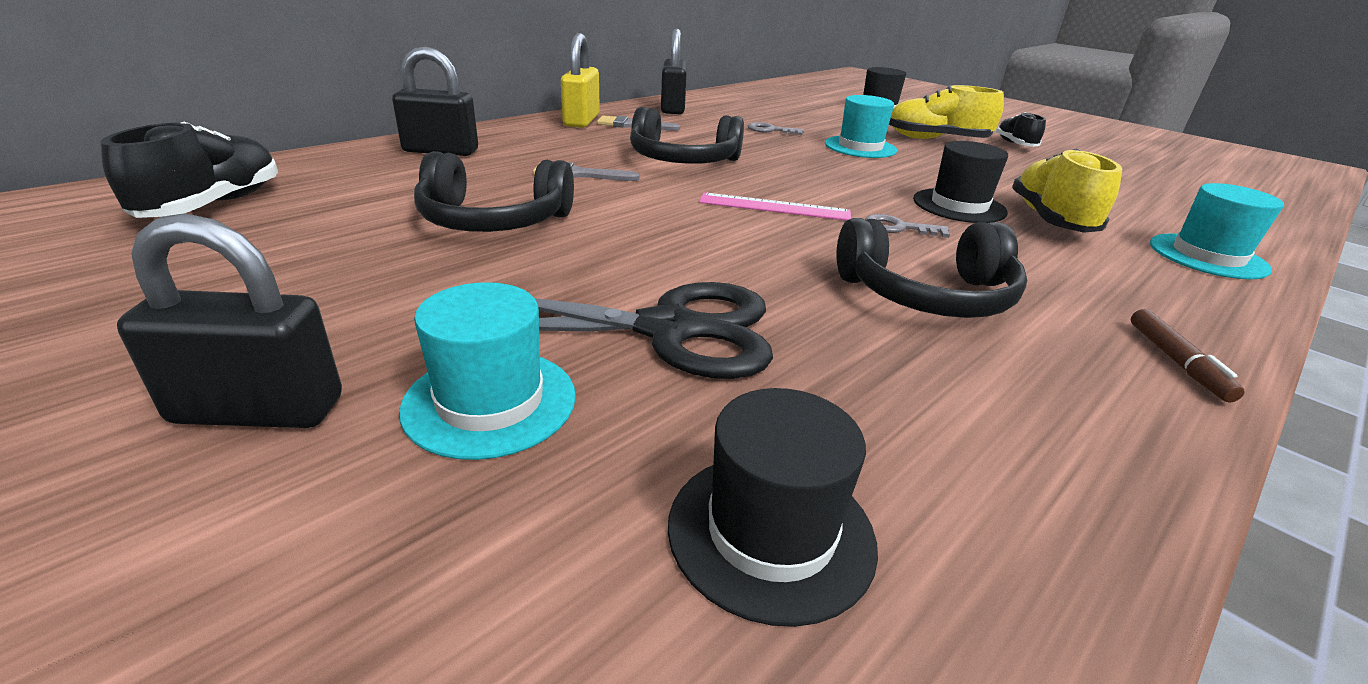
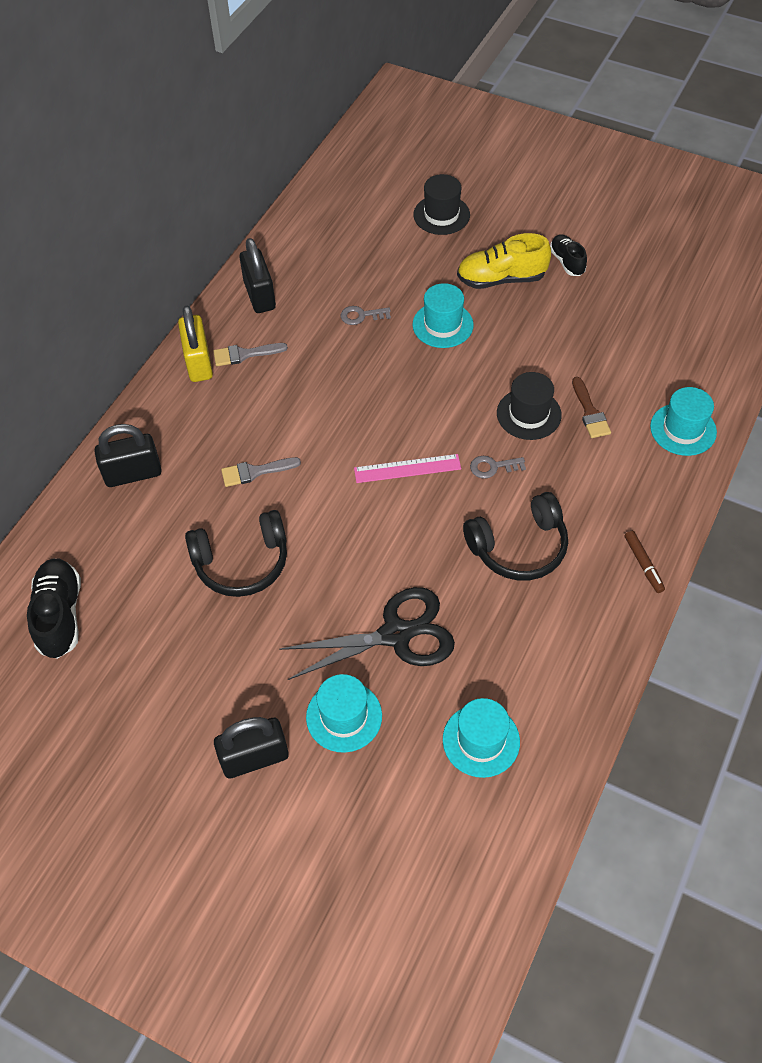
camera: 15 degrees left, 25 degrees up
black headphones [630,107,744,164] -> none
black hat [668,388,878,627] -> turquoise hat [443,698,520,778]
yellow shoe [1012,149,1122,233] -> brown brush [572,377,611,438]

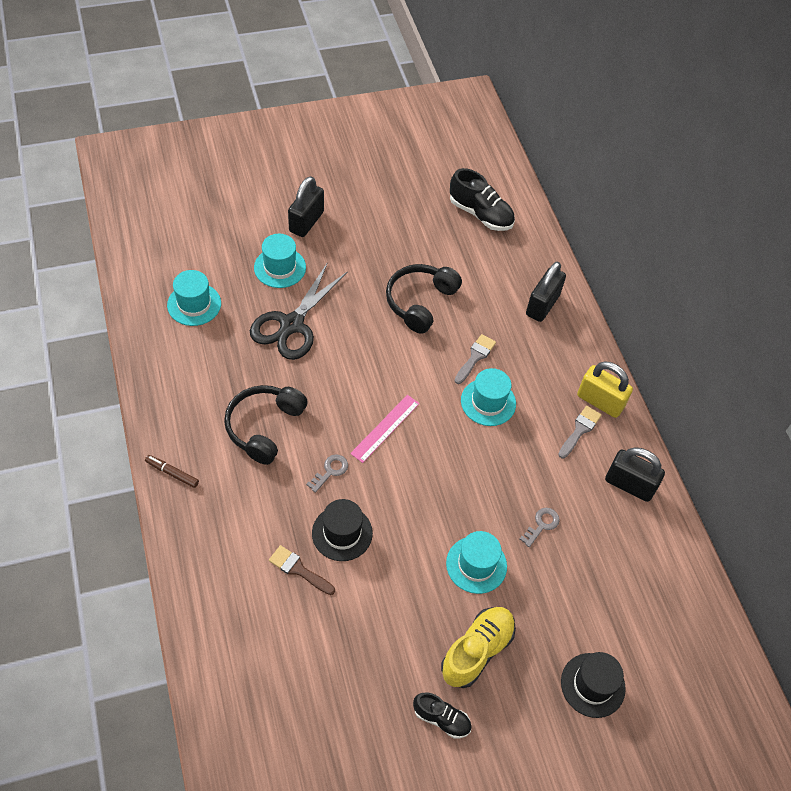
camera: 130 degrees right, 0 degrees up
turquoise hat [650,387,717,456] -> turquoise hat moved to [461,368,516,426]

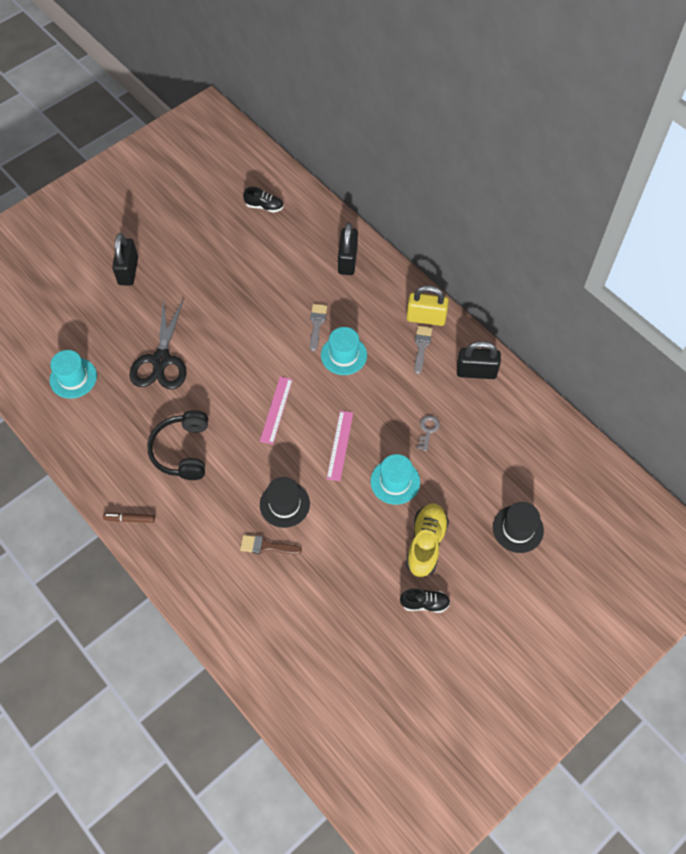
camera: 20 degrees left, 5 degrees up
turquoise hat [254,234,306,288] -> none
grey key [306,454,348,493] -> none
black headphones [386,264,462,334] -> none
black shoe [450,168,515,231] -> black shoe [243,187,283,213], size x0.61
none -> pink ruler [327,410,353,481]

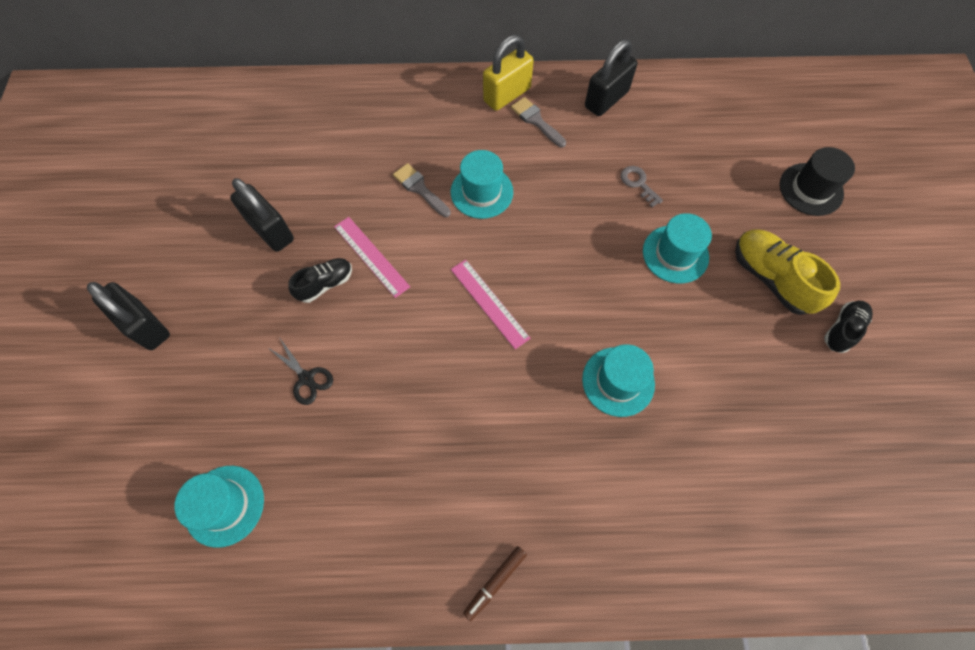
camera: 50 degrees left, 5 degrees up
black scissors [130,298,187,389] -> black scissors [269,337,333,405], size x0.47
black headphones [147,410,208,480] -> none
brown brush [240,535,302,554] -> none
black shoe [243,187,283,213] -> black shoe moved to [288,258,352,303]
black hat [260,477,310,528] -> turquoise hat [582,344,655,417]
pink ruler [327,410,353,481] -> pink ruler moved to [334,217,410,298]
black padlock [338,223,358,275] -> black padlock moved to [230,178,294,252]

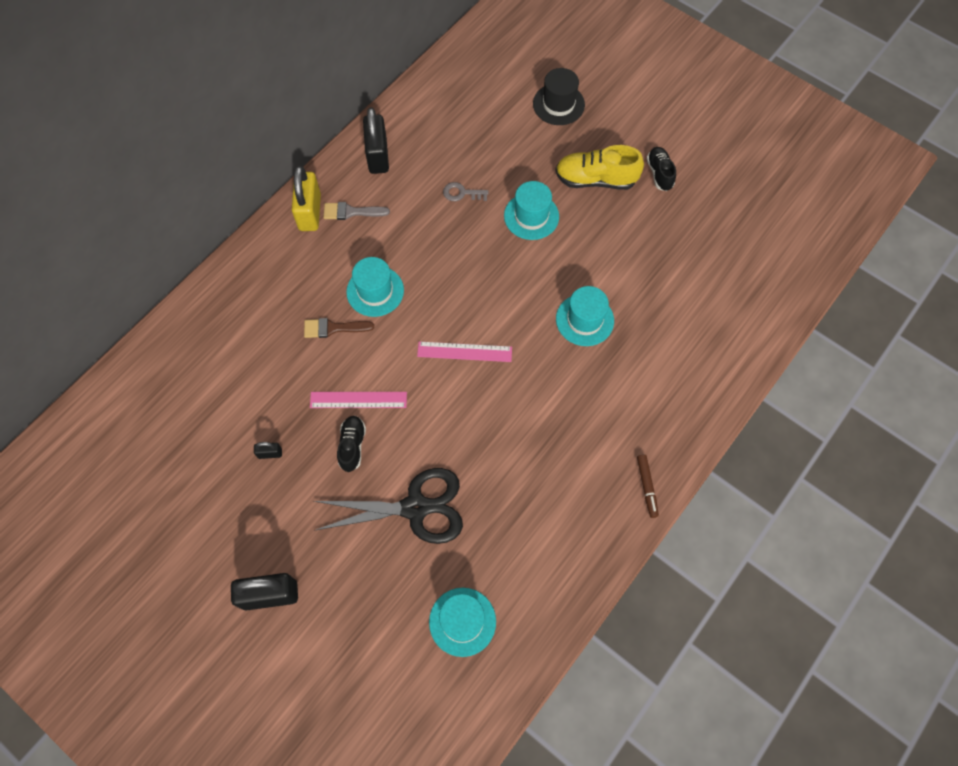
camera: 50 degrees left, 0 degrees up
black padlock [230,178,294,252] -> black padlock [254,442,282,459], size x0.46
black scissors [269,337,333,405] -> black scissors [314,468,463,544], size x2.11
grey brush [393,163,451,217] -> brown brush [304,318,374,338]

